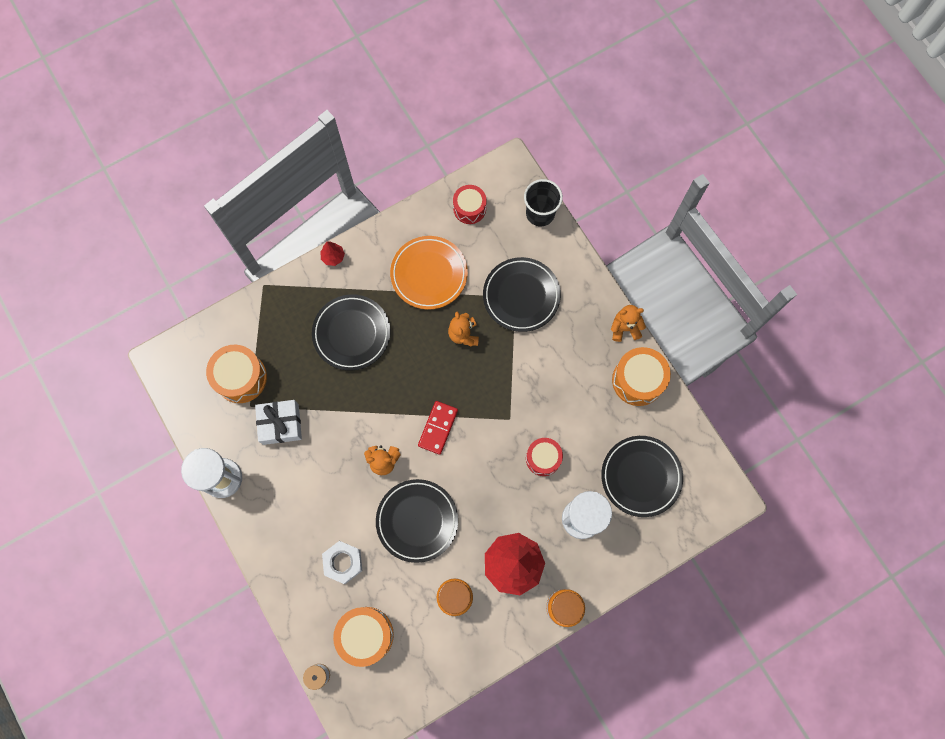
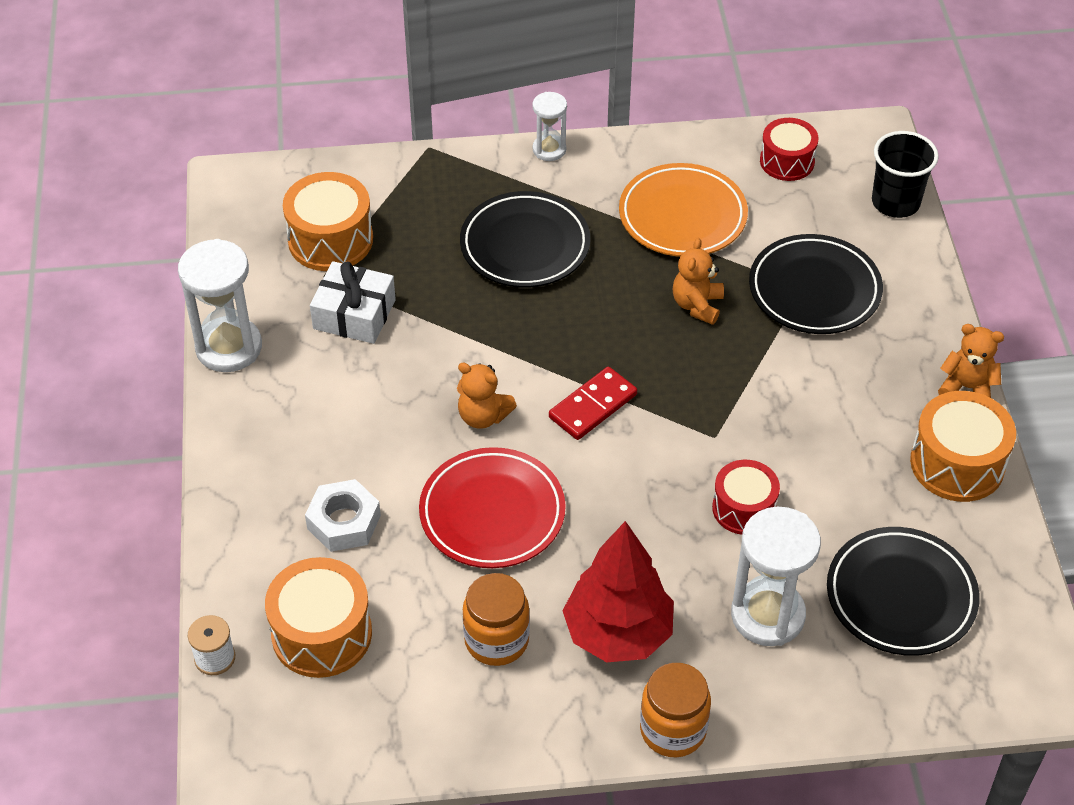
camera: 25 degrees right, 25 degrees down
red tree [321,241,345,266] -> white hourglass [532,92,567,161]
black plate [376,479,458,563] -> red plate [419,447,566,568]

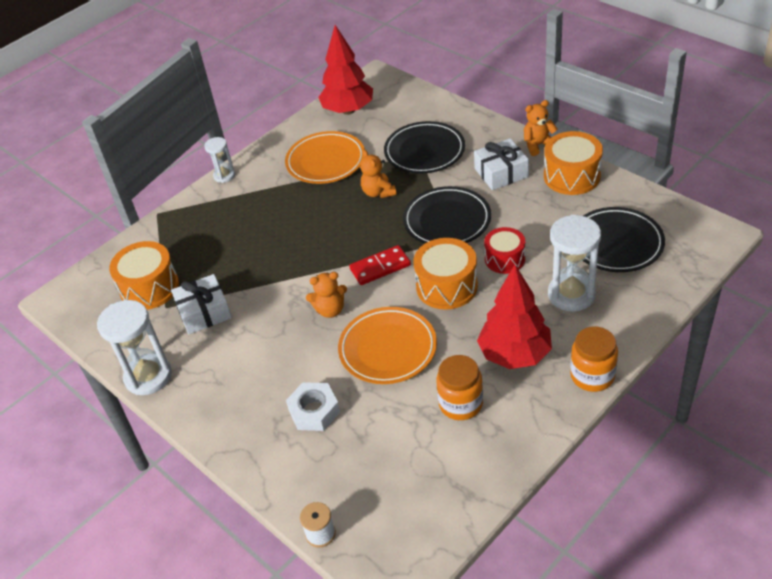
camera: 35 degrees left, 5 degrees down
orange drum [265,557,372,678] -> orange drum moved to [413,238,478,310]
red plate [419,447,566,568] -> orange plate [338,307,437,384]
black plate [460,191,590,288] -> black plate moved to [403,186,491,244]
red domino [549,367,637,440] -> red domino turned 60 degrees clockwise [349,245,411,285]
red drum [760,118,818,181] -> red tree [318,25,373,115]
black cup [872,131,939,218] -> none
none -> white gift [474,138,529,190]

